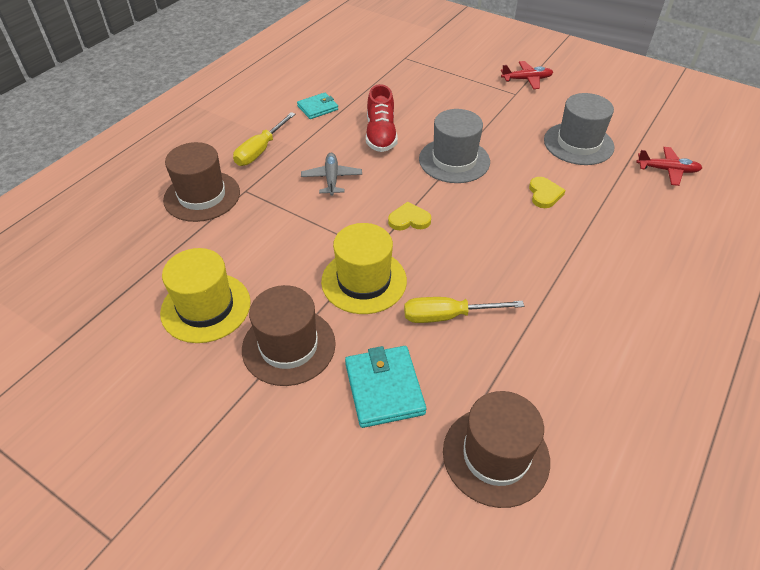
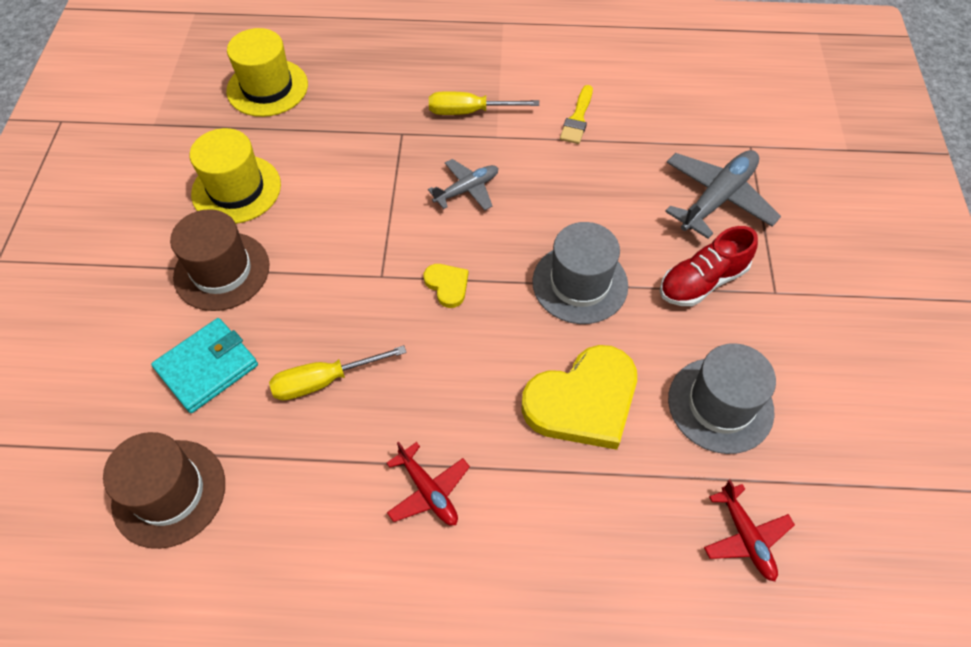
camera: 60 degrees right, 10 degrees up
brown hat [163,142,240,222] -> none
turquoise wallet [297,93,338,119] -> yellow brush [560,85,593,144]
yellow hat [321,223,407,314] -> yellow hat moved to [226,28,308,117]
red shoe [366,84,398,152] -> red shoe moved to [660,226,758,306]
yellow screwdriver [404,297,524,323] -> yellow screwdriver turned 75 degrees counterclockwise [269,345,407,400]
red plane [501,61,553,89] -> red plane moved to [387,442,470,525]
yellow heart [529,177,565,208] -> yellow heart [521,345,637,450], size x2.16
none -> grey plane [665,150,781,239]

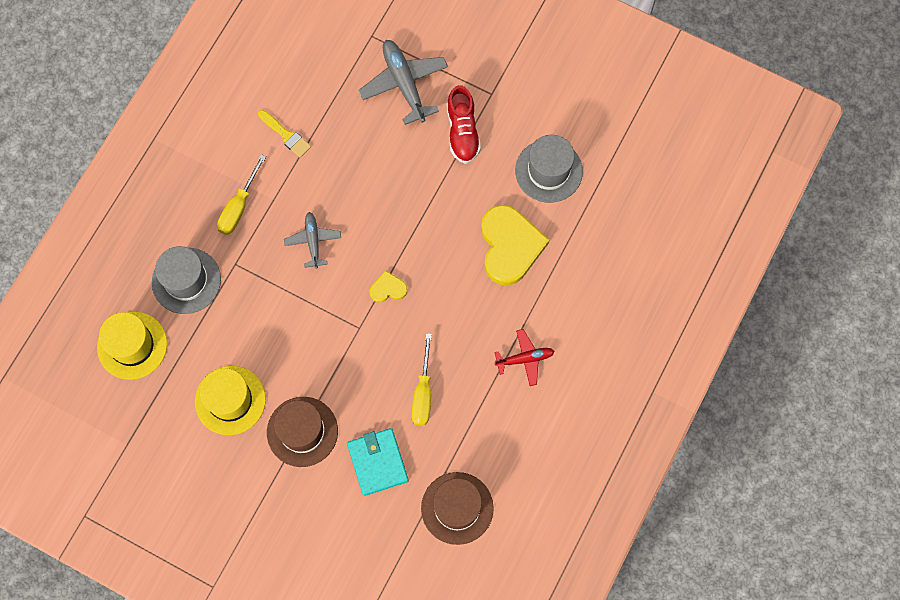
camera: 65 degrees left, 15 degrees up
grey hat [532,222,628,324] -> grey hat moved to [152,246,221,314]
red plane [704,480,795,581] -> none

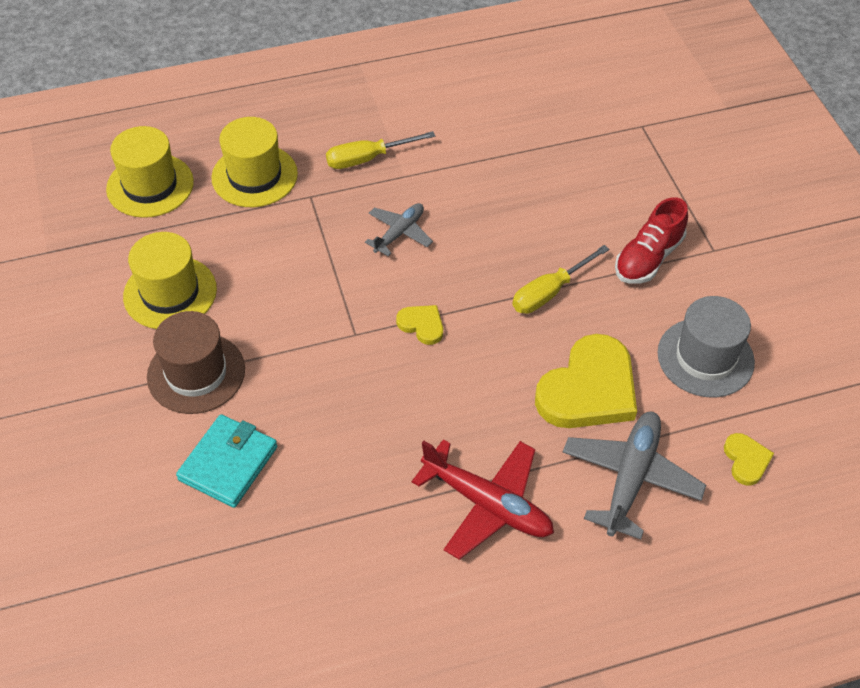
camera: 45 degrees right, 20 degrees down
grey hat [152,246,221,314] -> yellow hat [211,117,298,207]
yellow brush [258,110,311,158] -> none
grey plane [359,40,448,125] -> grey plane moved to [563,412,706,539]
yellow screwdriver [411,333,432,426] -> yellow screwdriver moved to [512,245,609,314]
brown hat [421,472,494,545] -> none
red plane [495,329,555,386] -> red plane [412,439,554,560], size x1.66
none -> yellow heart [724,433,774,486]

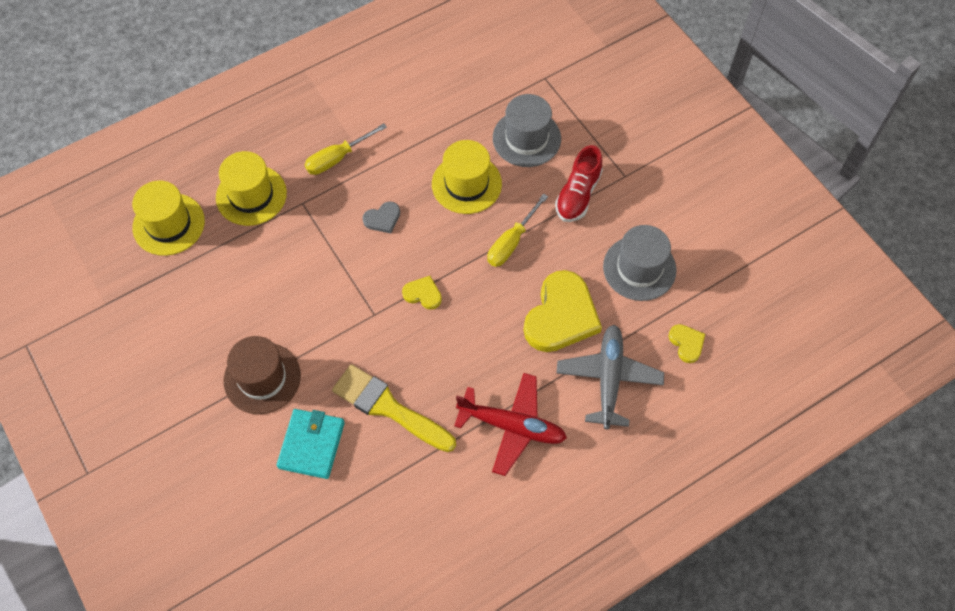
camera: 15 degrees left, 10 degrees up
yellow hat [123,232,217,329] -> yellow hat moved to [432,140,502,214]
grey plane [365,203,433,257] -> grey heart [362,201,400,233]
none -> yellow brush [332,364,456,452]
none -> grey hat [493,94,561,167]

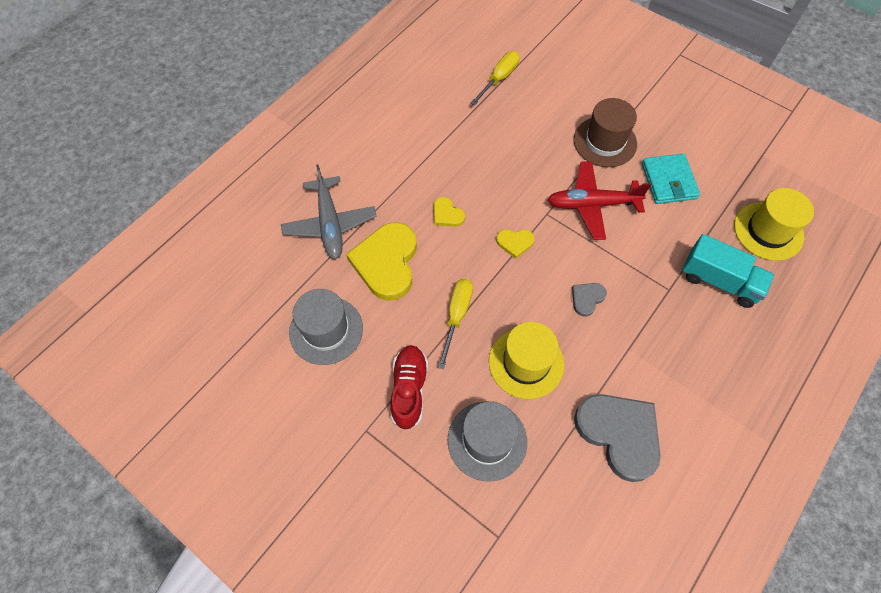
camera: 160 degrees right, 0 degrees up
yellow hat [216,151,287,226] -> turquoise truck [682,234,774,308]
turquoise wallet [277,409,345,479] -> turquoise wallet moved to [642,154,700,204]
yellow screwdriver [305,123,387,175] -> yellow screwdriver moved to [470,51,520,105]
yellow brush [332,364,456,452] -> none
red plane [454,373,567,476] -> red plane moved to [548,161,651,240]
yellow heart [669,324,705,363] -> yellow heart moved to [434,197,465,227]
none -> grey heart [574,394,661,482]

